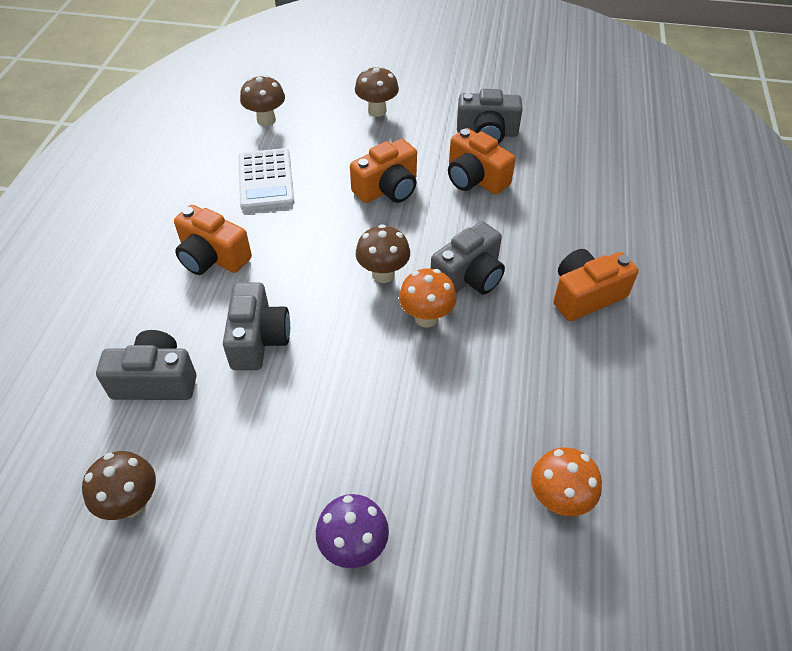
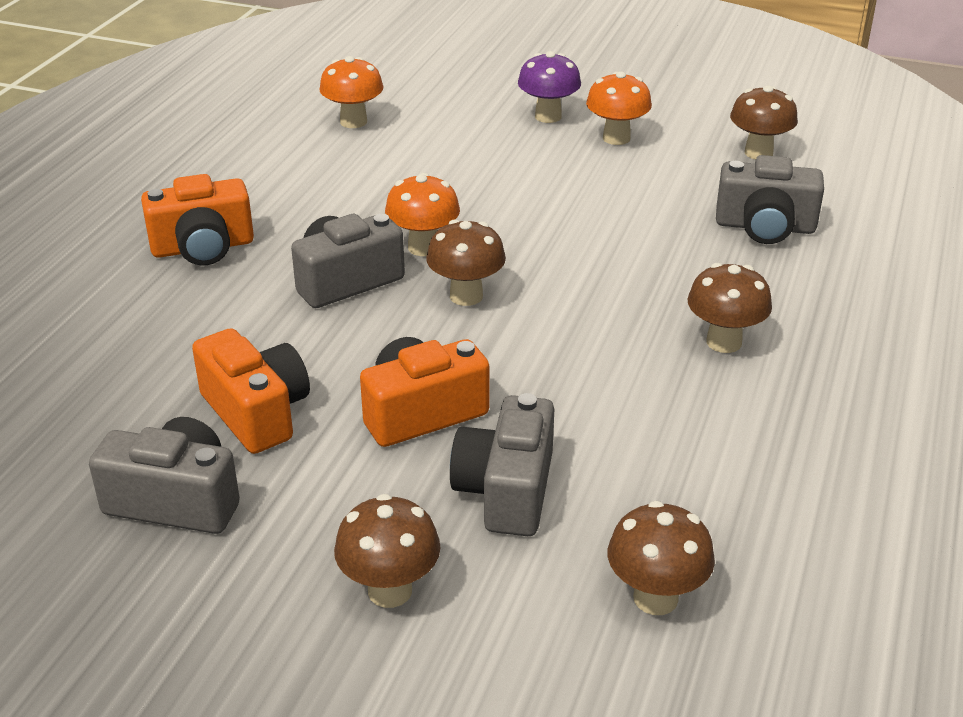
camera: 170 degrees left, 15 degrees down
orange camera [174,205,252,275] -> brown mushroom [688,263,772,353]
grey camera [223,282,290,370] -> grey camera moved to [450,393,554,536]
white calculator [239,148,295,211] -> none
none -> orange mushroom [586,71,652,145]

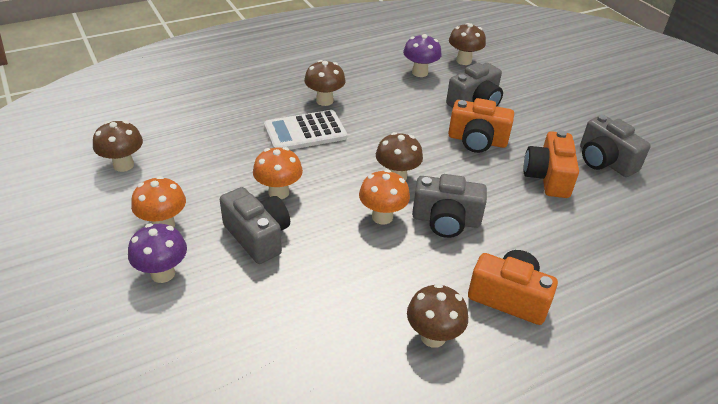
camera: 140 degrees left, 5 degrees up
orange mushroom [319,56,383,128] -> orange mushroom moved to [253,147,303,199]
brown mushroom [334,494,441,608] -> brown mushroom moved to [407,284,468,348]
grey camera [716,155,824,244] -> grey camera moved to [220,187,290,264]
none -> white calculator [264,110,347,150]
none -> purple mushroom [403,34,442,77]

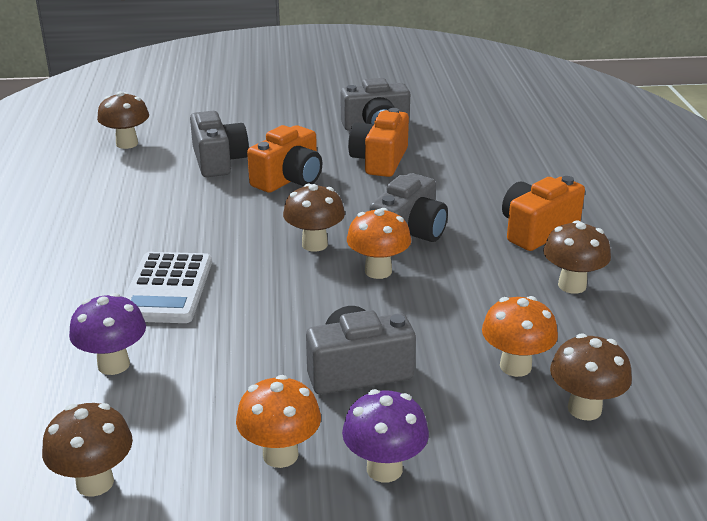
camera: 65 degrees left, 10 degrees down
orange mushroom [253,147,303,199] -> orange mushroom moved to [482,296,558,377]
brown mushroom [304,60,346,106] -> brown mushroom moved to [550,334,632,420]
purple mushroom [403,34,442,77] -> purple mushroom moved to [69,293,146,375]
orange camera [524,130,579,198] -> orange camera turned 75 degrees clockwise [348,108,409,177]

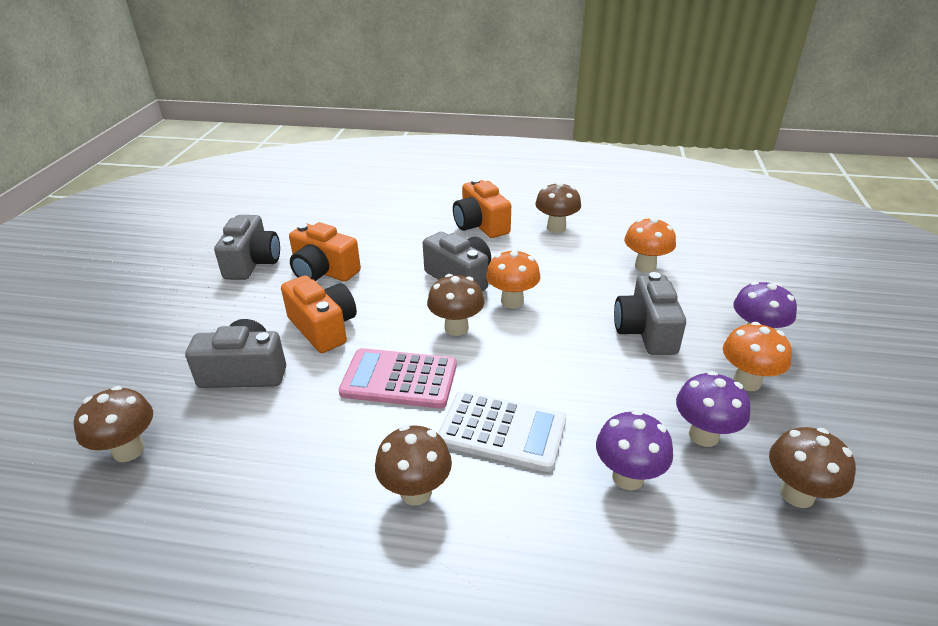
camera: 75 degrees left, 5 degrees up
brown mushroom [550,334,632,420] -> brown mushroom moved to [375,425,452,506]
none -> pink calculator [339,348,457,408]
none -> purple mushroom [676,371,751,447]

